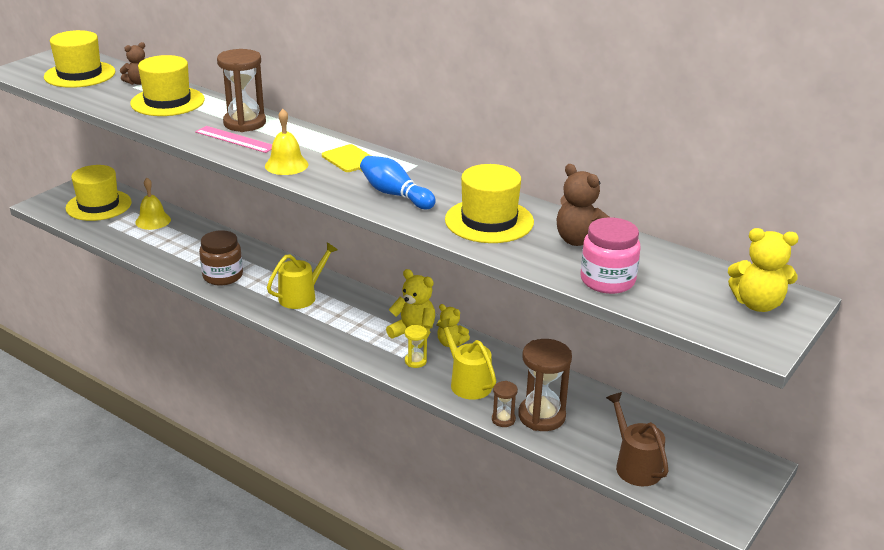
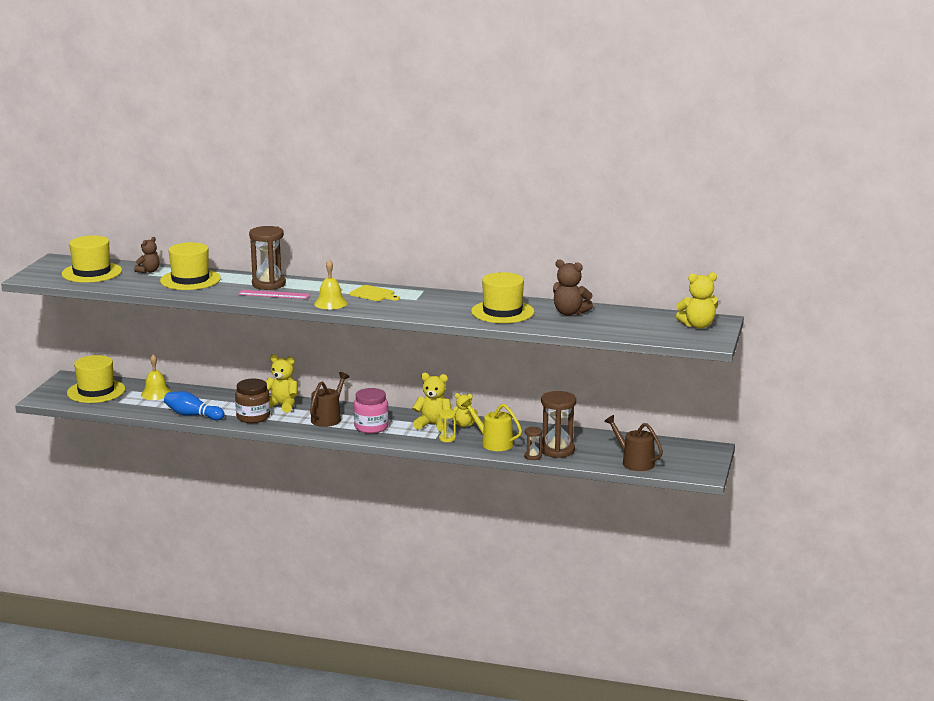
camera: 20 degrees left, 10 degrees down
yellow watering can [267,242,338,309] -> brown watering can [310,372,350,427]
blue bowling pin [360,156,436,209] -> blue bowling pin moved to [164,391,225,420]
pink jar [581,217,641,294] -> pink jar moved to [354,388,389,433]
none -> yellow teddy bear [266,354,297,413]

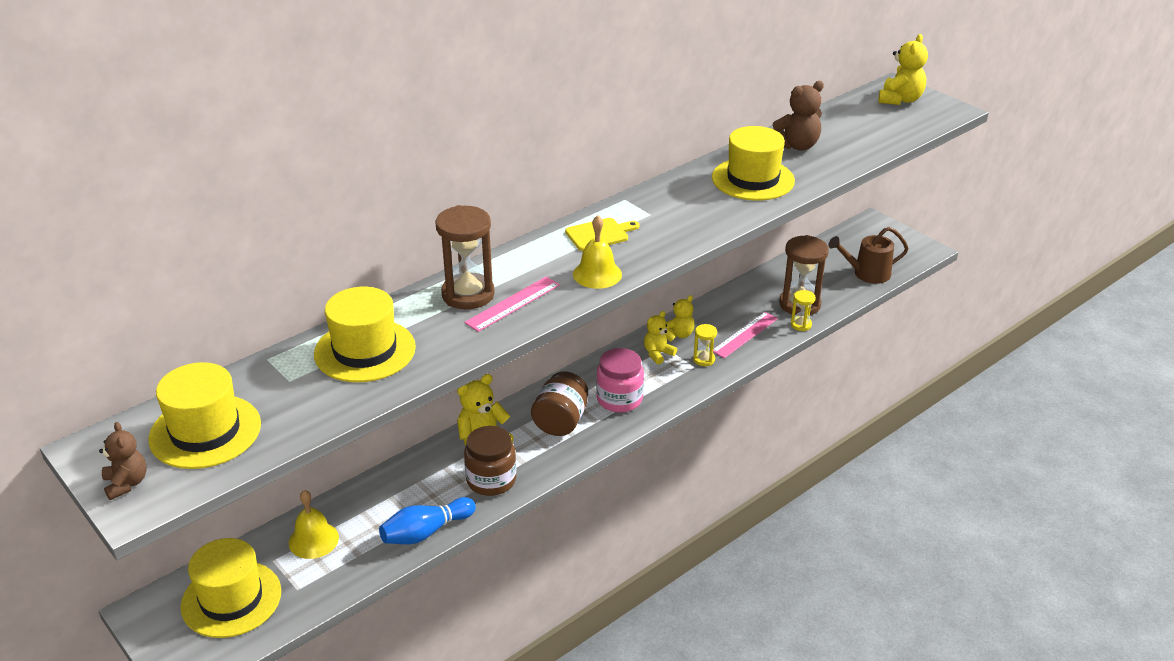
camera: 55 degrees left, 15 degrees up
brown teddy bear [134,237,160,273] -> brown teddy bear moved to [99,422,146,500]
brown watering can [310,372,350,427] -> brown jar [531,371,588,436]
yellow teddy bear [412,373,451,432] -> yellow teddy bear [644,311,677,365], size x0.67
yellow watering can [461,399,522,451] -> pink ruler [713,312,778,358]
brown hourglass [524,426,542,460] -> yellow hourglass [791,290,816,331]

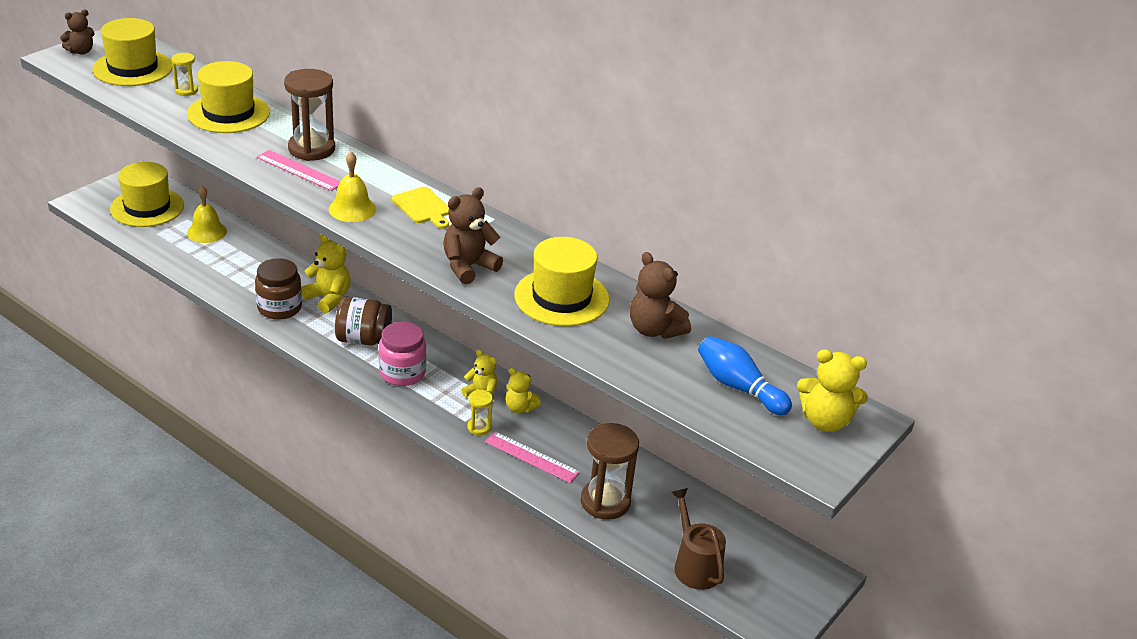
camera: 75 degrees right, 0 degrees up
blue bowling pin [379,497,476,544] -> blue bowling pin moved to [698,336,792,416]
yellow hourglass [791,290,816,331] -> yellow hourglass moved to [172,53,198,96]
none -> brown teddy bear [443,187,503,284]

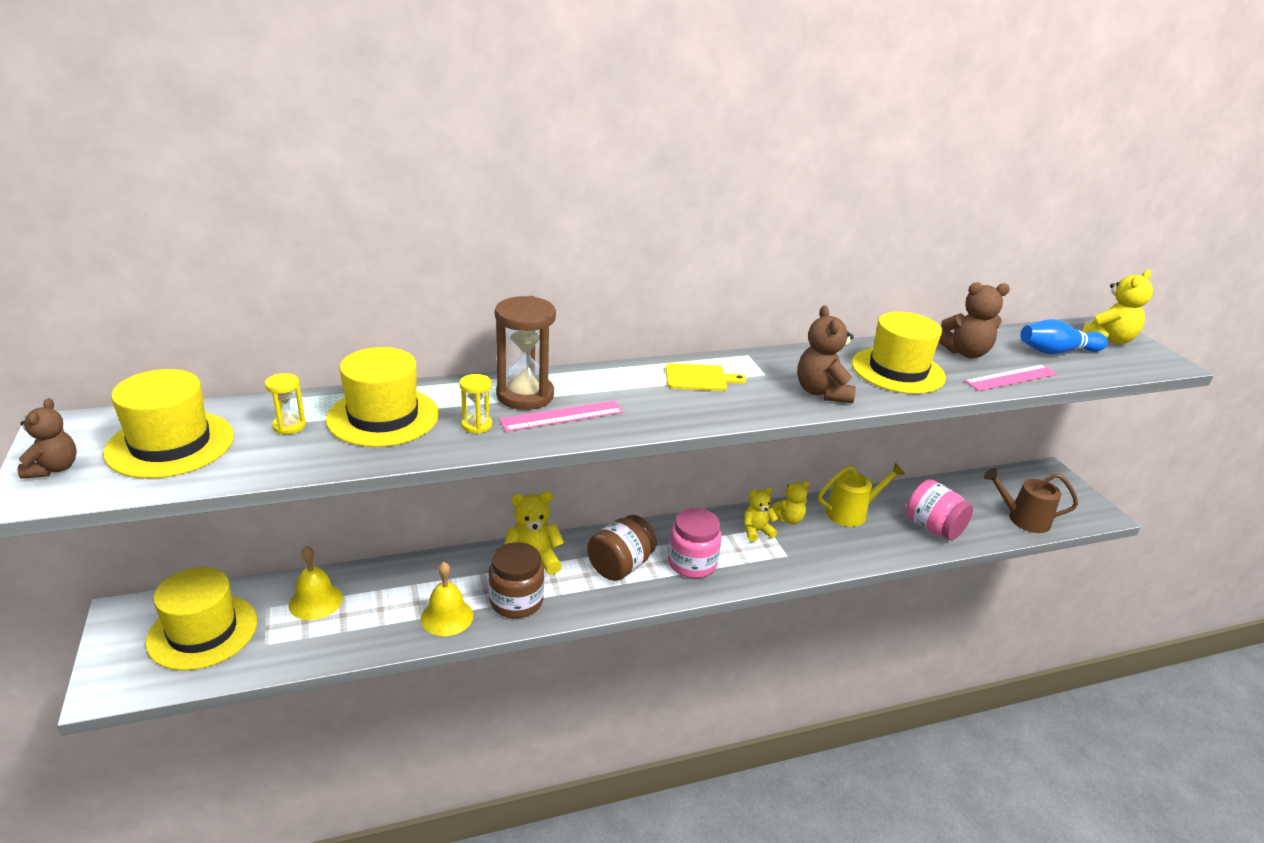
camera: 55 degrees left, 5 degrees down
yellow bell [329,152,376,222] -> yellow bell moved to [421,562,473,636]
yellow hourglass [467,390,493,435] -> yellow hourglass moved to [460,374,492,434]
pink ruler [485,432,580,483] -> pink ruler moved to [964,365,1058,391]
brown hourglass [581,423,639,520] -> pink jar [906,479,973,540]
none -> yellow watering can [818,463,905,527]

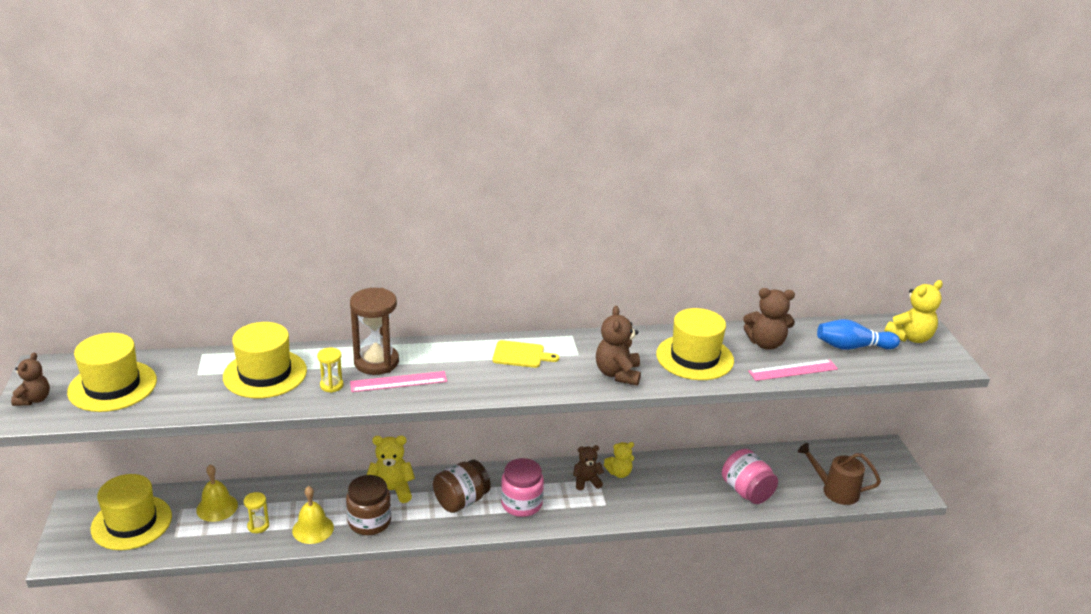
camera: 10 degrees right, 0 degrees up
yellow hourglass [265,373,306,435] -> yellow hourglass moved to [244,492,269,533]
yellow teddy bear [744,487,778,542] -> brown teddy bear [573,445,604,490]
yellow watering can [818,463,905,527] -> none

